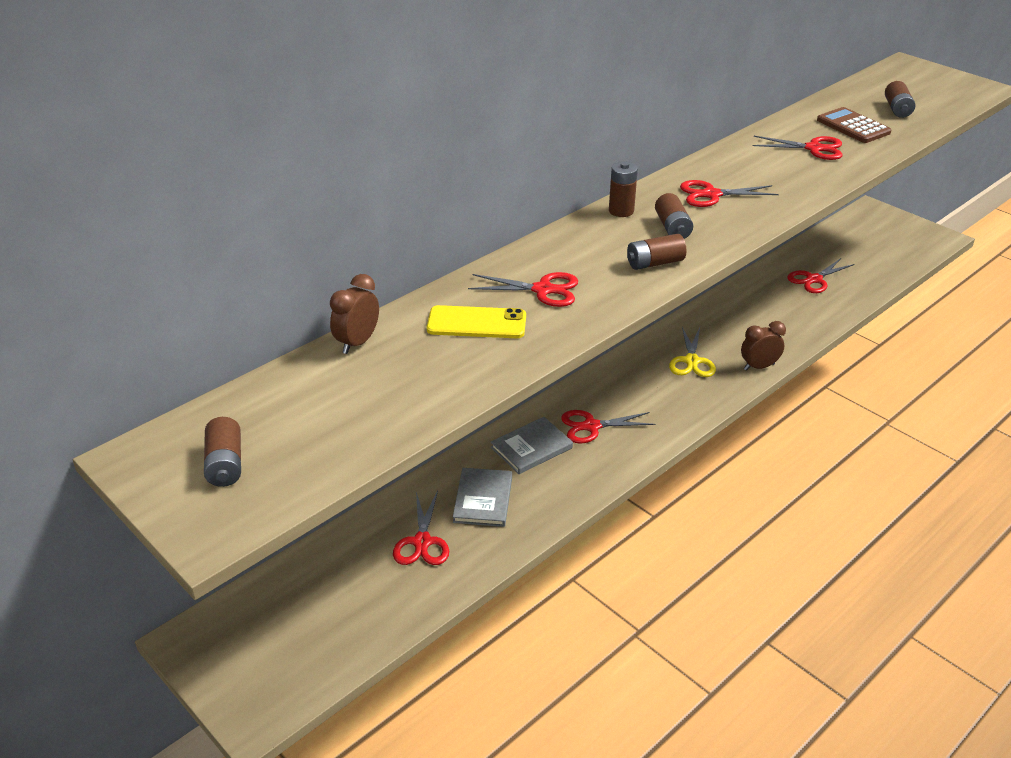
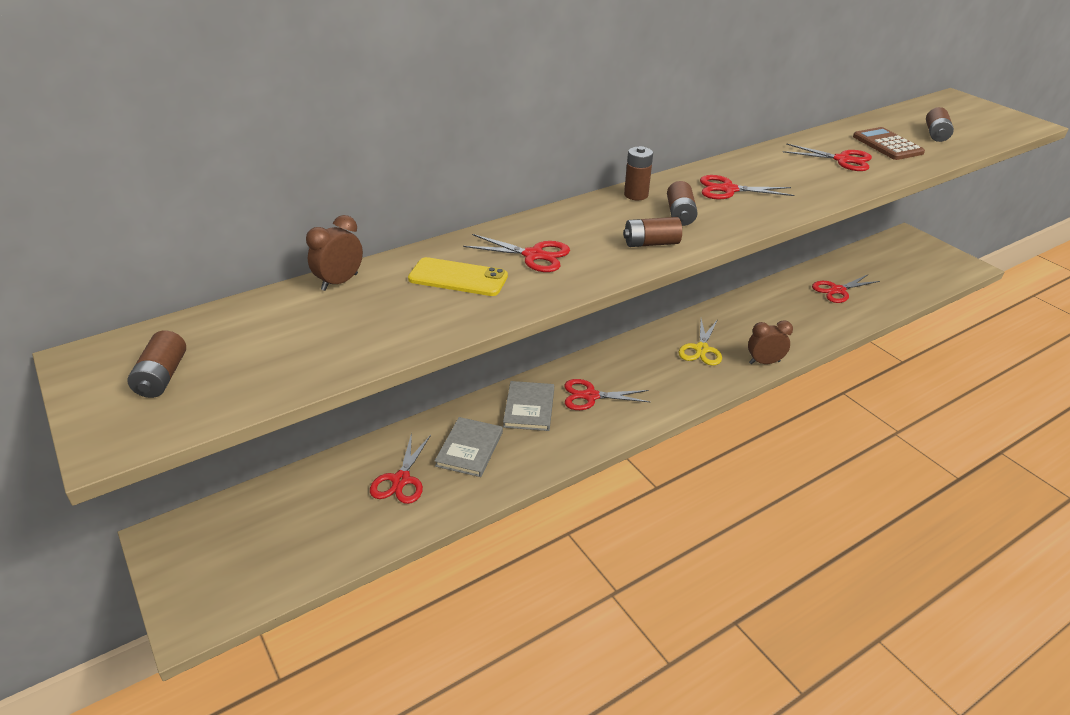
camera: 10 degrees right, 0 degrees up
grey book [491,417,573,474] -> grey book turned 60 degrees counterclockwise [503,381,554,431]

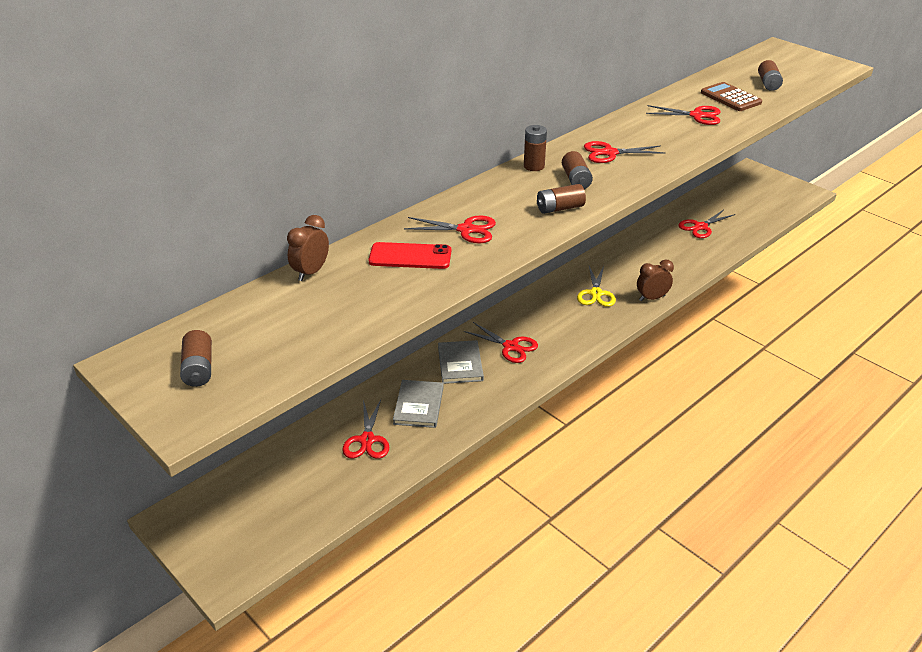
camera: 10 degrees left, 0 degrees up
yellow phone [408,257,508,296] -> red phone [368,242,451,269]
red scissors [564,379,650,410] -> red scissors turned 135 degrees counterclockwise [464,322,538,363]

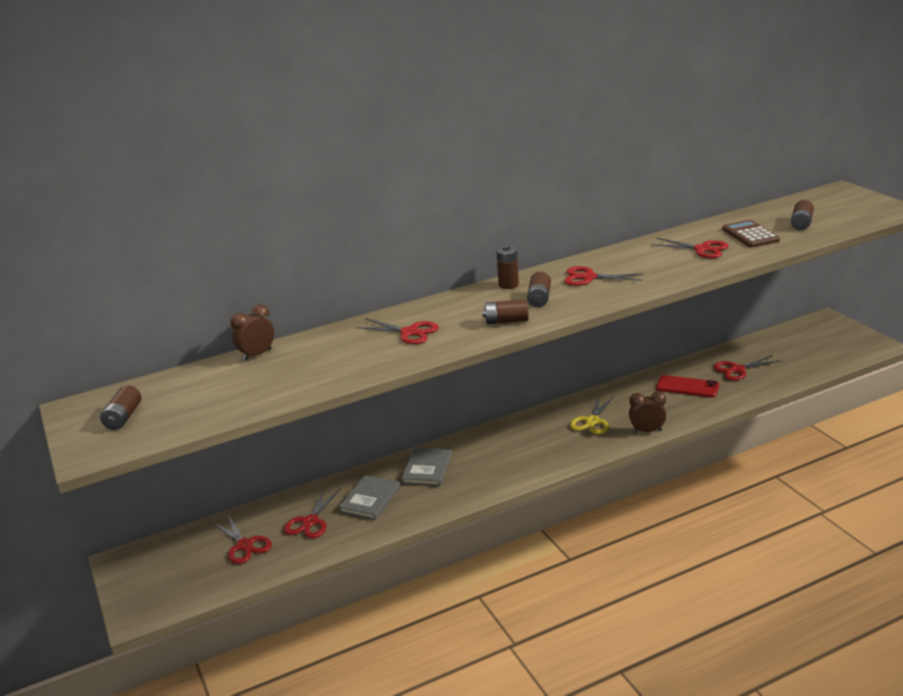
camera: 20 degrees right, 10 degrees down
red phone [368,242,451,269] -> red phone moved to [656,375,719,398]
red scissors [464,322,538,363] -> red scissors moved to [212,515,272,564]

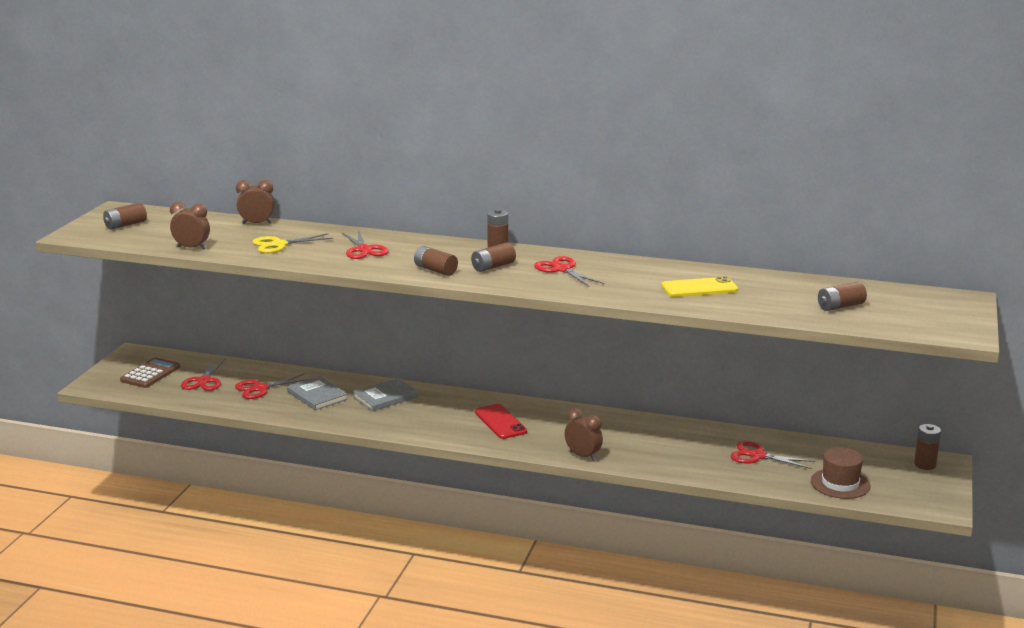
camera: 40 degrees right, 5 degrees down
grey book [339,475,401,520] -> grey book turned 75 degrees clockwise [287,376,348,410]
yellow scissors [570,396,614,434] -> yellow scissors moved to [253,233,333,253]
red scissors [651,238,728,258] -> yellow phone [661,276,738,297]
red phone [656,375,719,398] -> red phone moved to [475,404,527,439]
brown calculator [722,220,780,247] -> brown calculator moved to [120,357,180,388]
none -> brown clock [170,202,210,249]
none -> brown hat [811,447,871,499]
none -> brown battery [914,424,941,470]

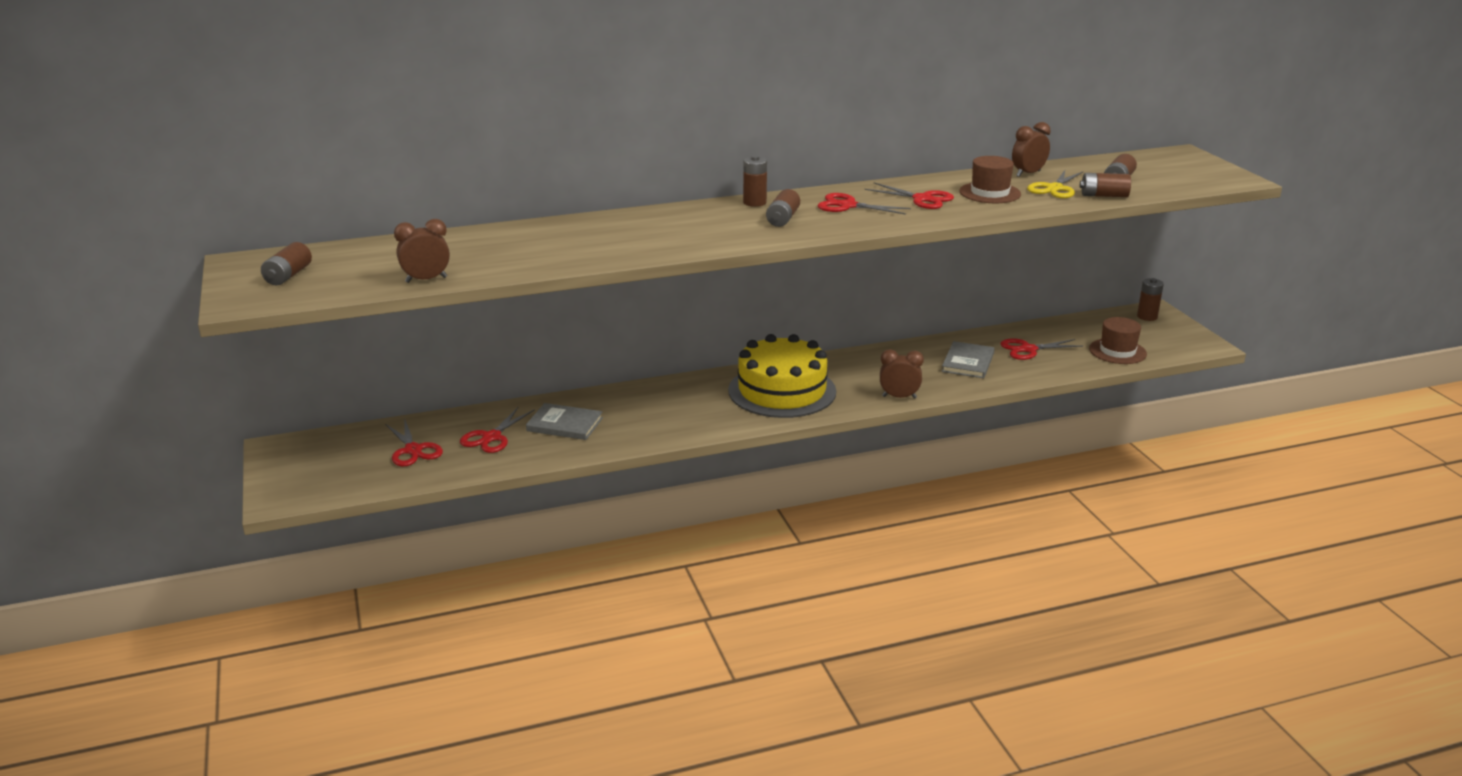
camera: 35 degrees left, 5 degrees up
brown calculator [120,357,180,388] -> none
brown clock [236,180,275,224] -> brown clock moved to [1012,122,1051,177]
yellow scissors [253,233,333,253] -> yellow scissors moved to [1027,170,1084,198]
red scissors [342,229,389,259] -> red scissors moved to [865,183,954,209]
grey book [353,378,418,411] -> grey book moved to [942,341,995,378]
brown battery [414,246,458,276] -> brown battery moved to [1080,173,1131,197]
red phone [475,404,527,439] -> yellow cake [728,334,836,418]
yellow phone [661,276,738,297] -> brown hat [960,156,1021,203]

